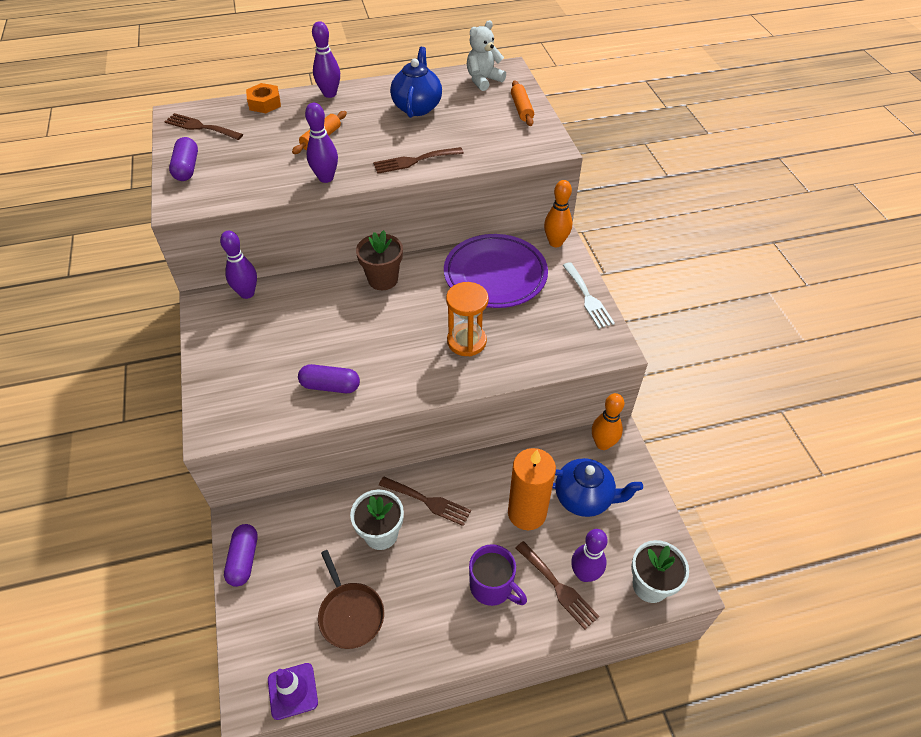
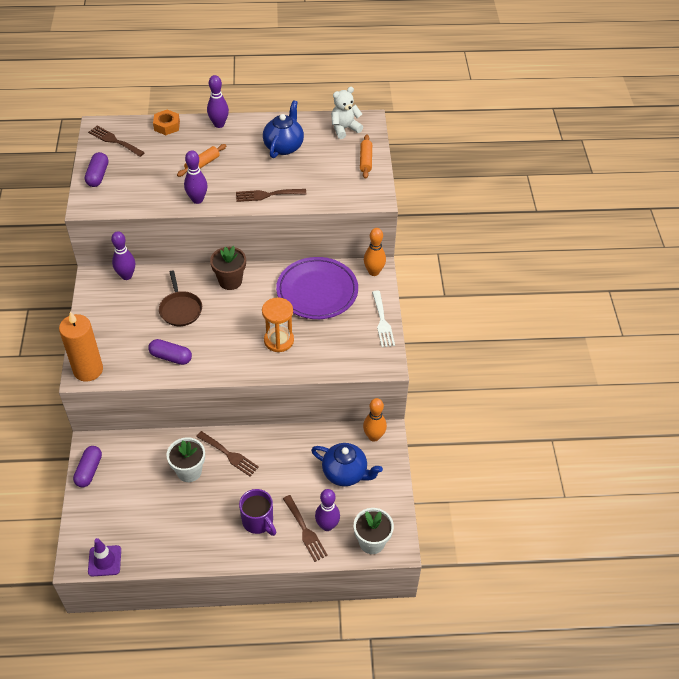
camera: 10 degrees right, 0 degrees up
brown pan [318,550,384,649] -> brown pan moved to [159,270,202,326]
orange candle [508,448,556,530] -> orange candle moved to [59,312,103,382]

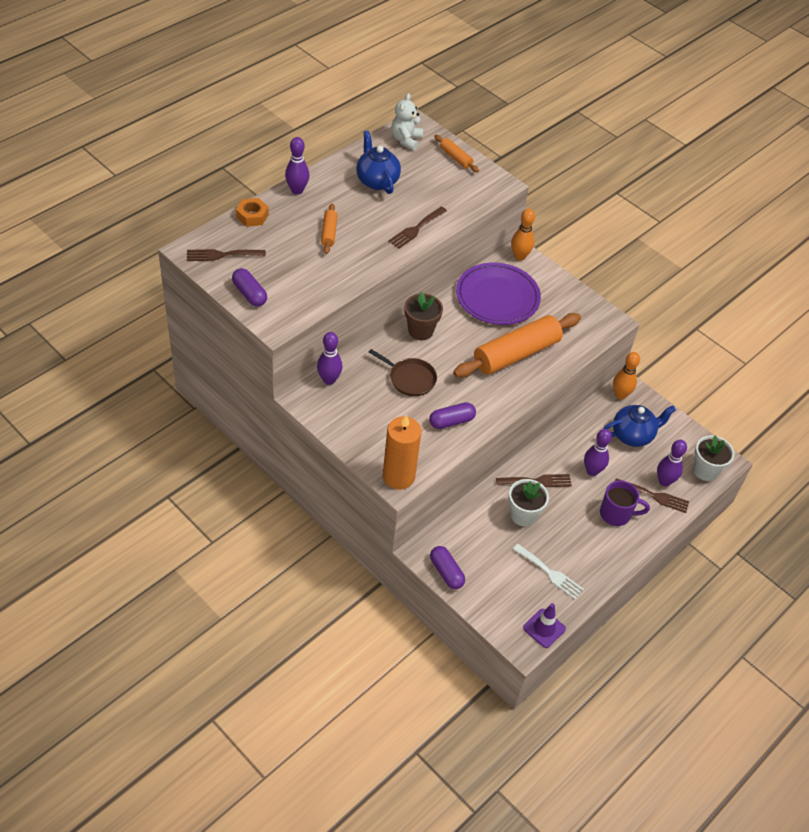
camera: 45 degrees left, 0 degrees up
purple bowling pin [184,150,207,204] -> purple bowling pin moved to [584,429,612,476]
orange hourglass [262,298,294,352] -> orange rolling pin [453,313,581,378]
white fork [372,290,395,347] -> white fork moved to [513,544,584,599]

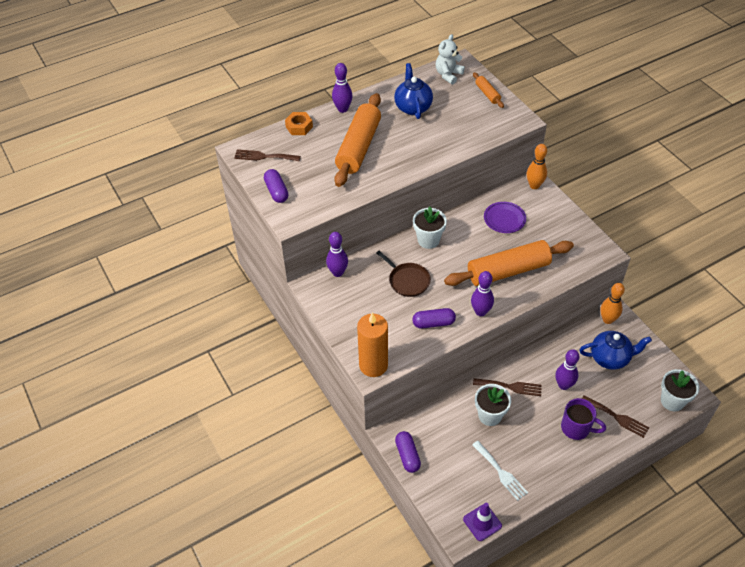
camera: 20 degrees right, 0 degrees up
orange rolling pin [321,204,338,254] -> orange rolling pin [334,93,381,187], size x2.21
brown fork [388,207,447,249] -> none
brown flower pot [405,292,443,340] -> white flower pot [413,206,447,249]
purple plate [456,262,541,325] -> purple plate [484,202,526,233], size x0.56
purple bowling pin [657,440,687,486] -> purple bowling pin moved to [471,271,494,316]

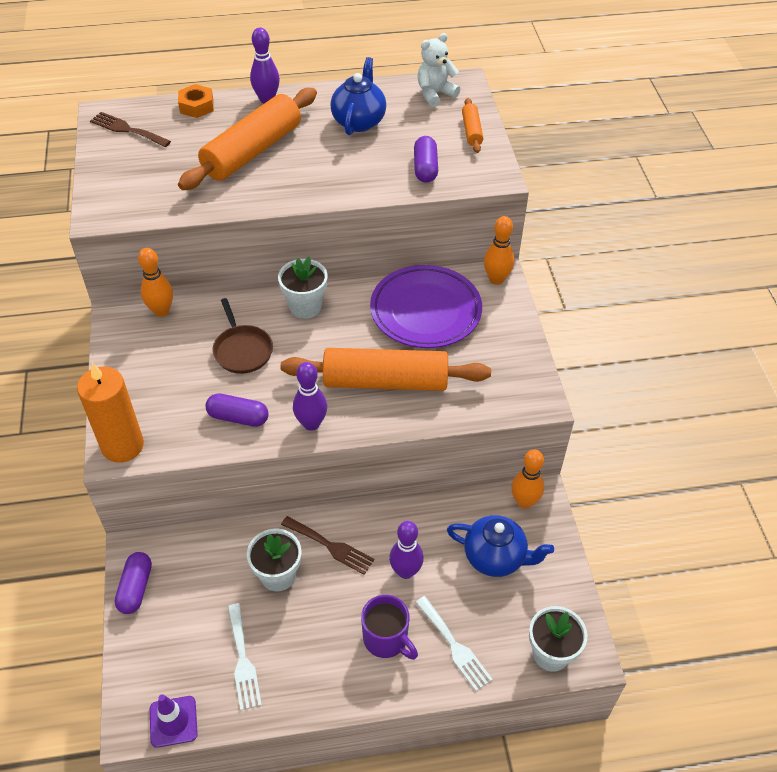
camera: 20 degrees right, 0 degrees up
purple capsule [264,169,288,203] -> purple capsule moved to [414,136,438,183]
purple bowling pin [326,232,348,277] -> orange bowling pin [138,248,173,317]
purple plate [484,202,526,233] -> purple plate [370,265,482,348], size x1.78
brown fork [582,395,649,438] -> white fork [415,596,493,691]

